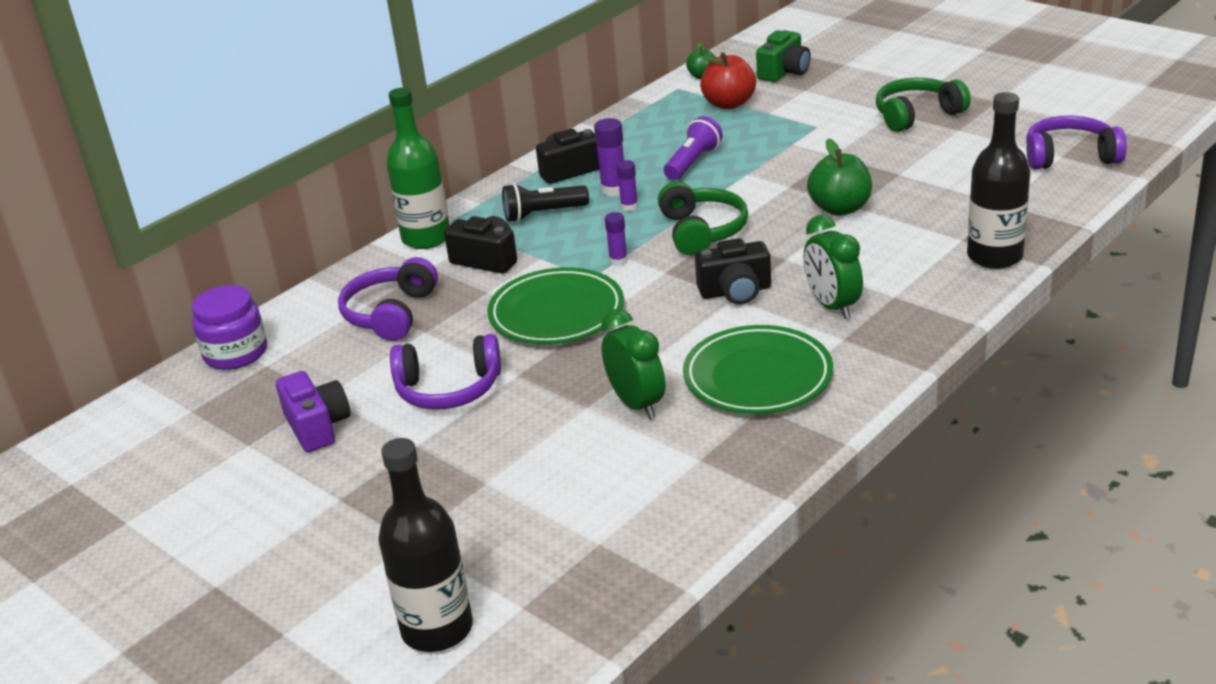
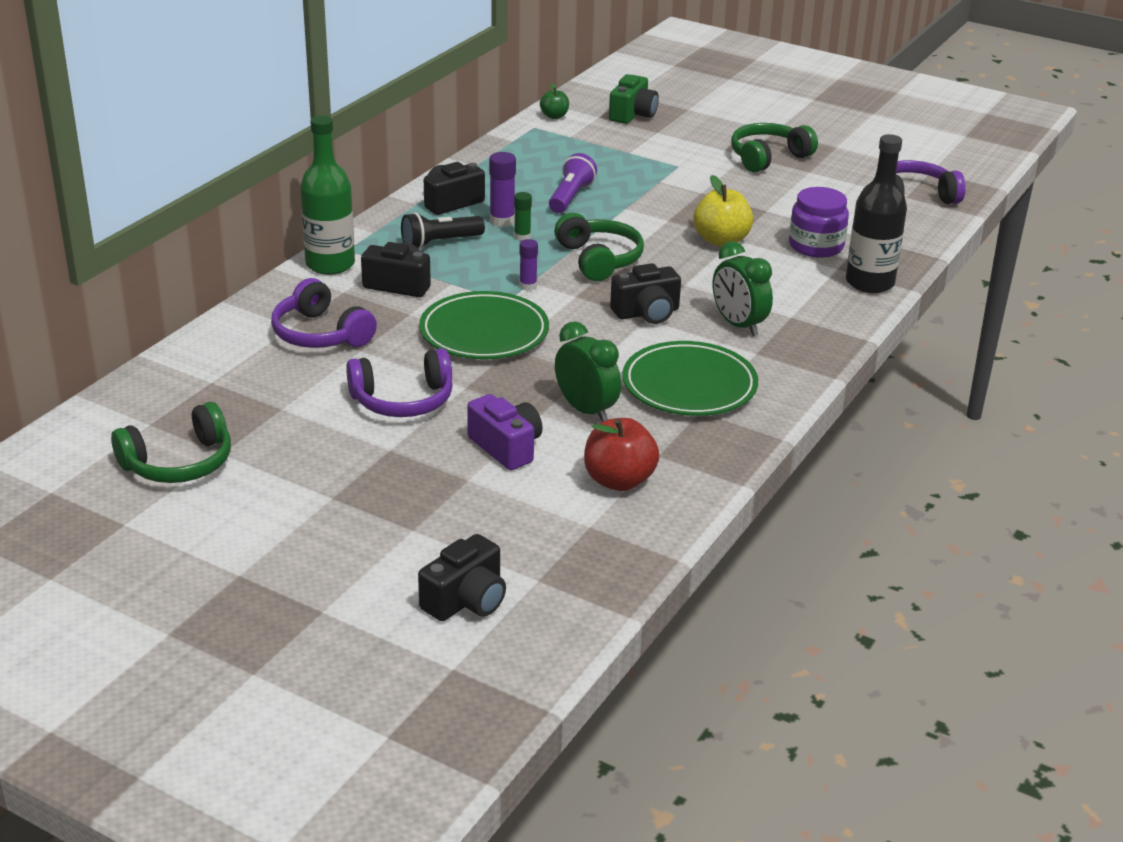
camera: 15 degrees left, 0 degrees up
purple jar [192,285,267,370] -> purple jar moved to [789,187,849,258]
purple camera [276,371,351,452] -> purple camera moved to [467,394,543,470]
purple headphones [338,257,438,341] -> purple headphones turned 45 degrees counterclockwise [271,278,377,348]
black bottle [378,438,473,652] -> black camera [418,534,506,621]
purple glue stick [617,160,638,211] -> green glue stick [514,192,532,241]
red apple [700,52,756,109] -> red apple moved to [584,418,659,491]
green apple [807,138,872,216] -> yellow apple [693,175,753,247]
none -> green headphones [111,402,231,483]

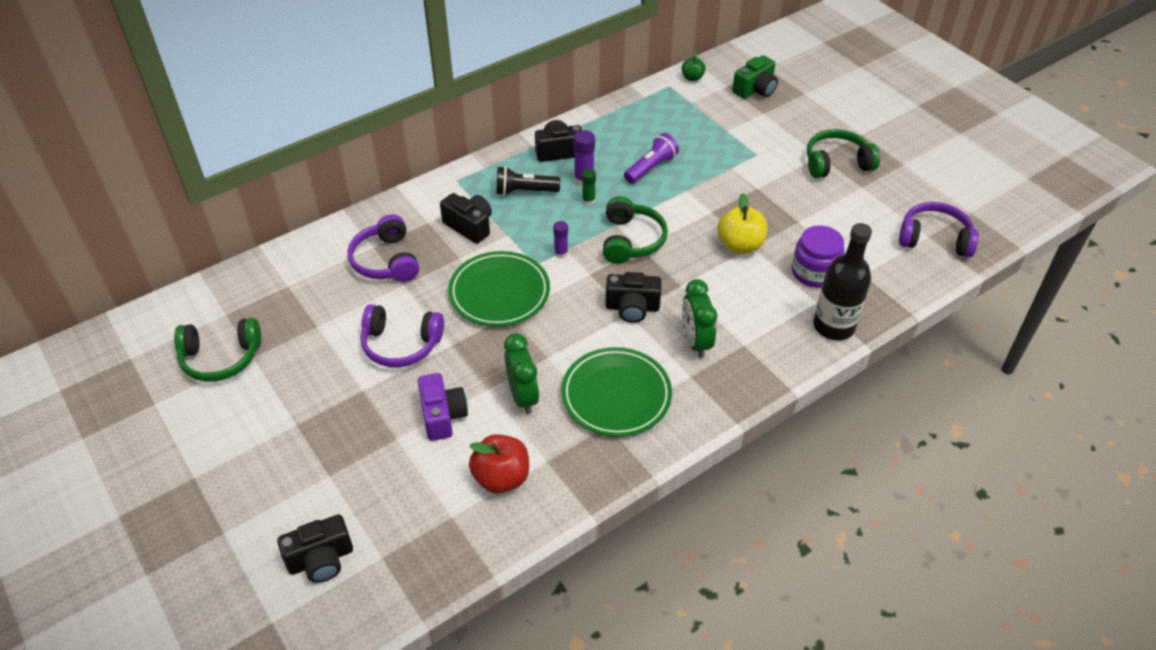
camera: 25 degrees right, 15 degrees up
green bottle [300,116,355,275] -> none

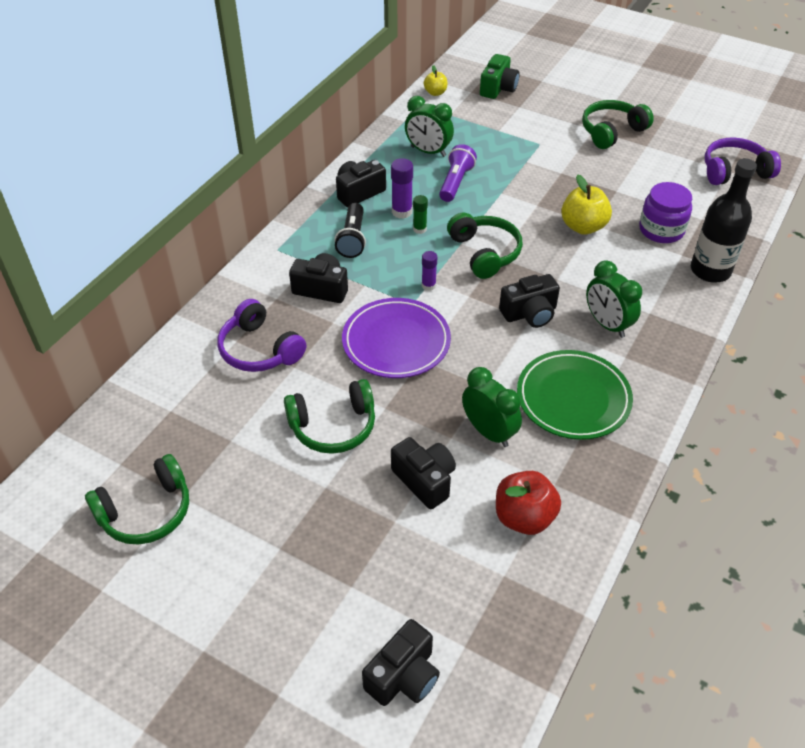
camera: 25 degrees left, 0 degrees up
purple headphones [361,304,444,367] -> green headphones [284,379,375,454]
purple camera [418,373,468,441] -> black camera [391,437,456,509]
green plate [448,251,550,327] -> purple plate [342,298,451,378]
black flashlight [496,166,560,196] -> black flashlight turned 60 degrees counterclockwise [334,203,366,258]
green apple [682,51,706,81] -> yellow apple [424,65,447,96]
none -> green clock [405,96,454,157]

